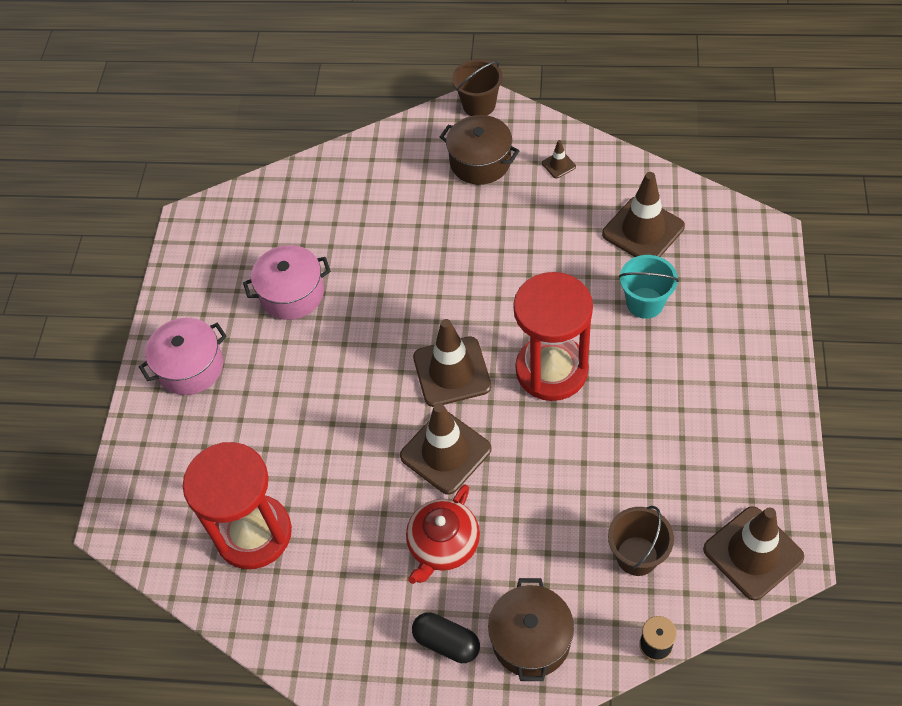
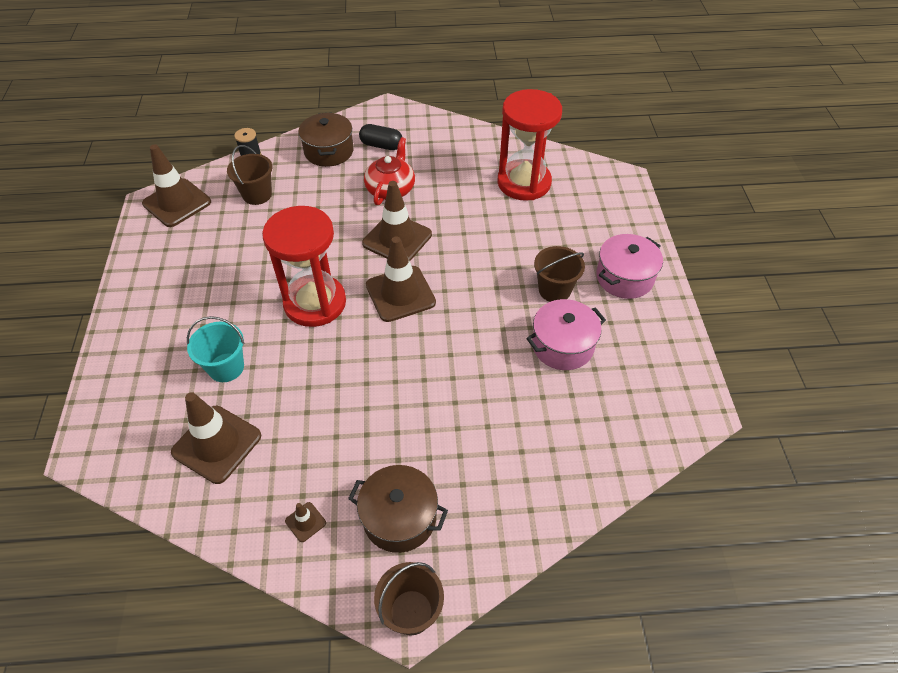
camera: 165 degrees right, 5 degrees down
none -> brown bucket [534,246,585,302]

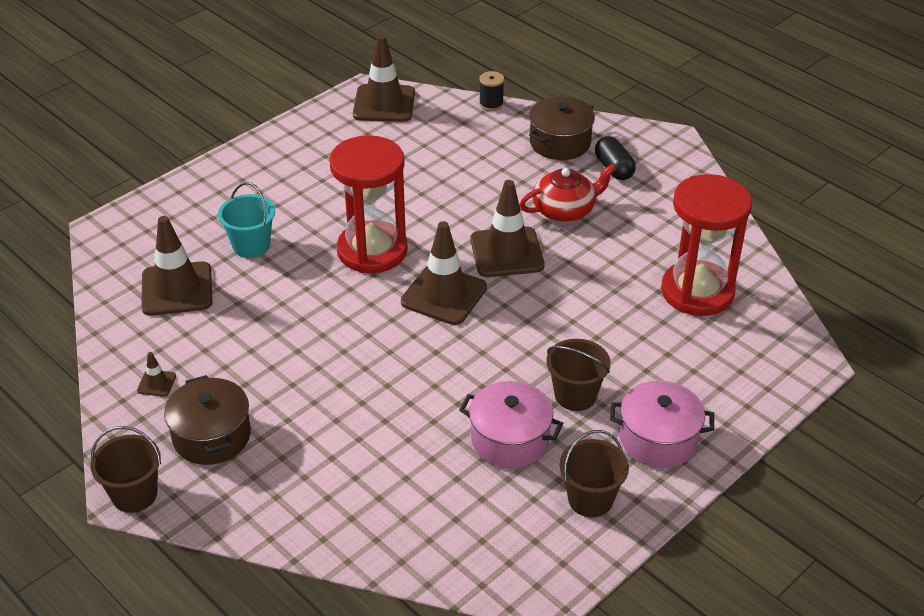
camera: 50 degrees right, 10 degrees down
brown bucket [227,145,272,205] -> brown bucket moved to [560,430,629,517]

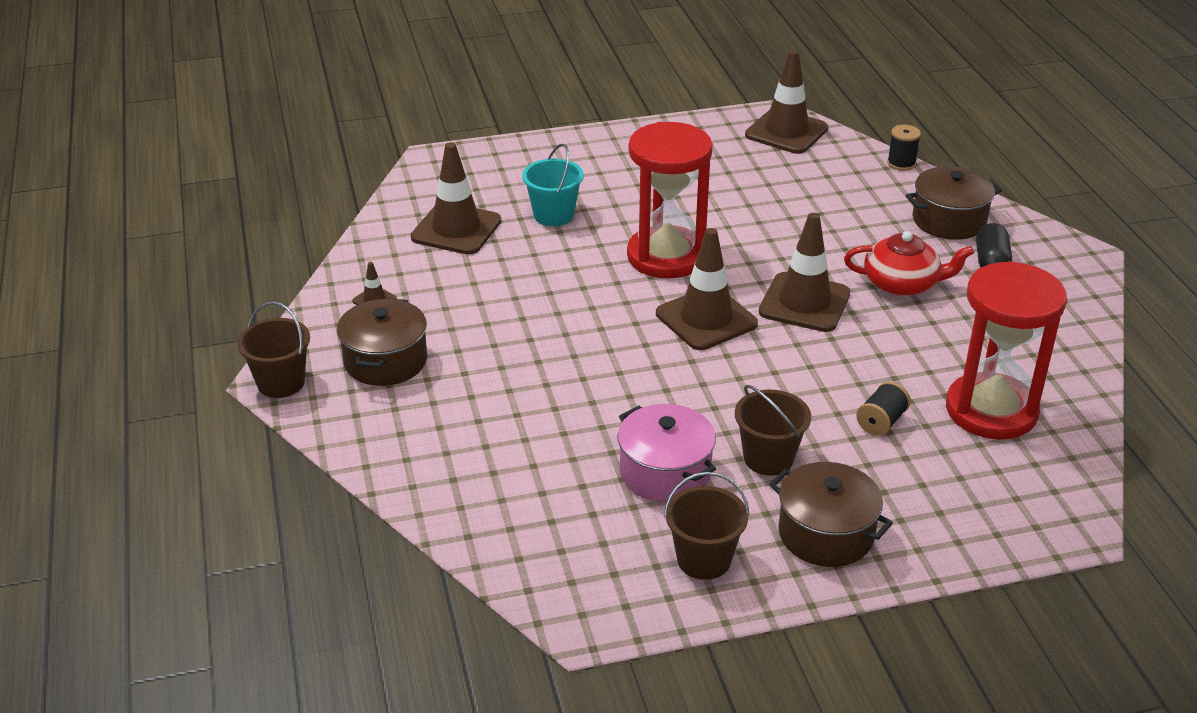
camera: 30 degrees right, 5 degrees down
pink pot [610,381,714,468] -> brown pot [769,462,893,567]
none -> black spool [856,381,911,436]

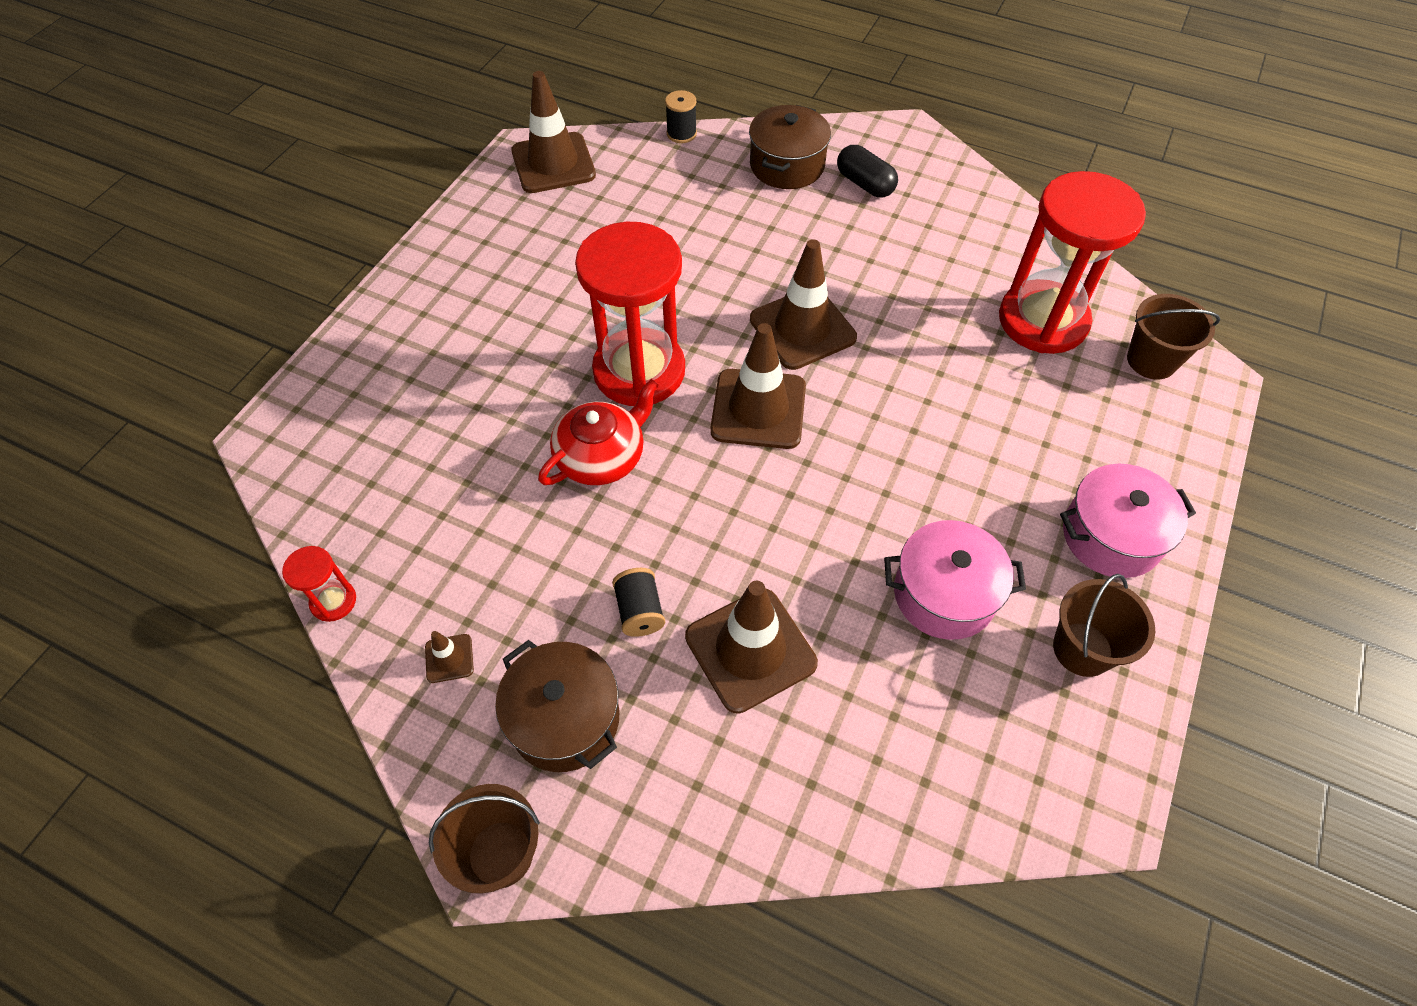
camera: 50 degrees left, 20 degrees up
brown traffic cone [411,142,501,255] -> brown traffic cone moved to [685,580,818,714]
turquoise bucket [522,143,584,226] -> none
brown bucket [735,385,811,476] -> brown bucket moved to [1127,294,1220,379]
brown pot [769,462,893,567] -> pink pot [1060,464,1196,578]
red teapot [844,231,974,296] -> red teapot moved to [538,379,659,485]
black spool [856,381,911,436] -> black spool moved to [612,568,665,637]
none -> red hourglass [282,546,356,622]

